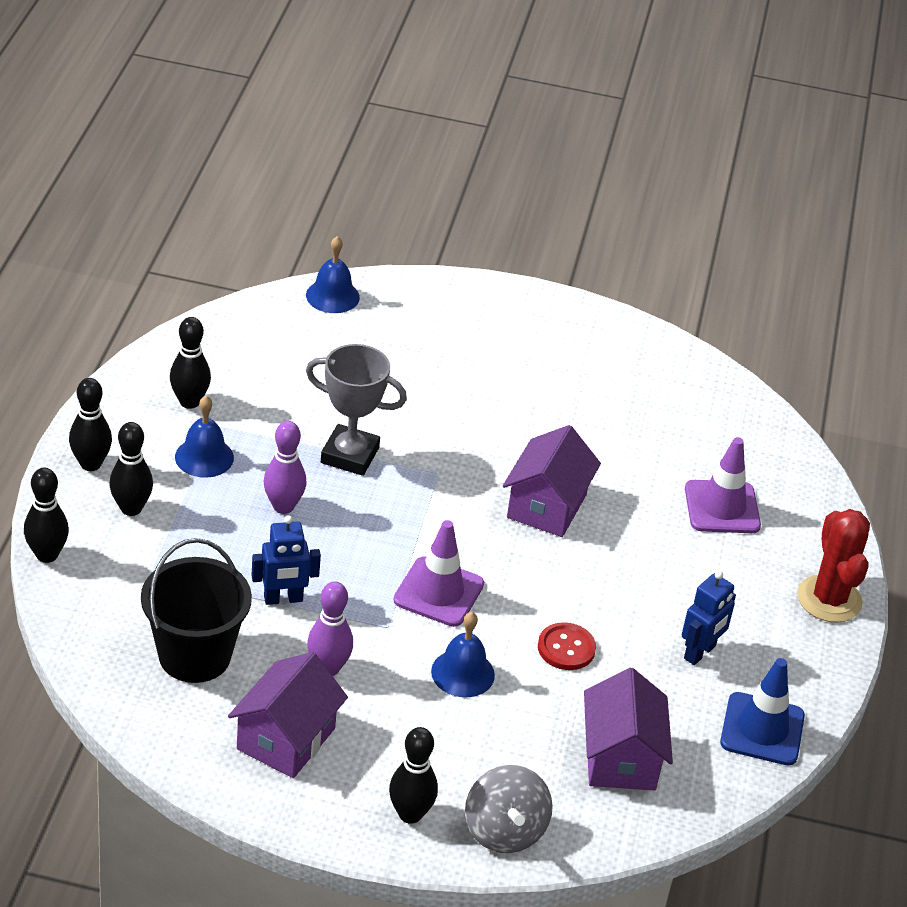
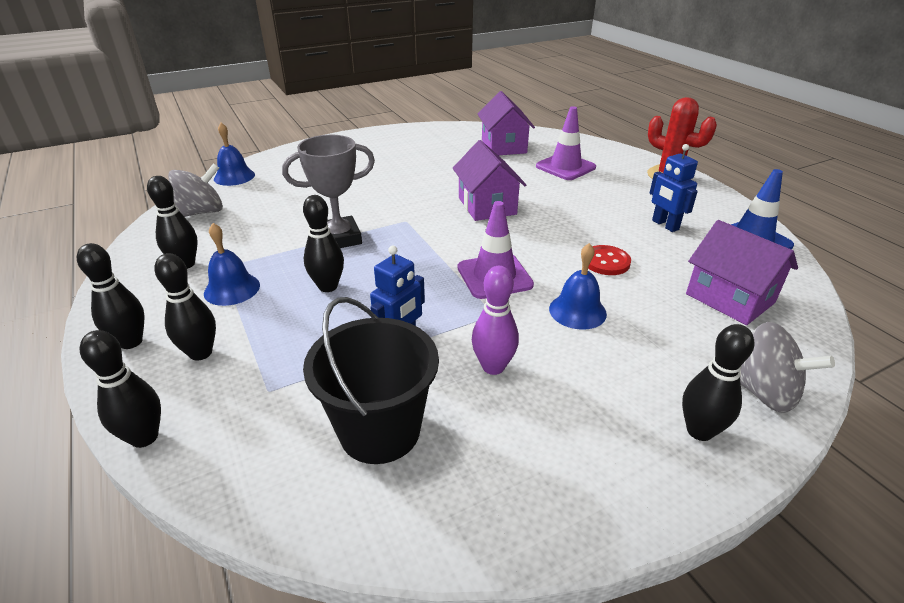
camera: 35 degrees left, 5 degrees down
purple house [228,652,348,778] -> purple house moved to [478,91,535,155]
purple bowling pin [264,421,307,514] -> black bowling pin [303,195,344,292]
blue robot [682,571,736,665] -> blue robot turned 150 degrees clockwise [650,144,698,232]
none -> grey spinning top [168,163,223,217]

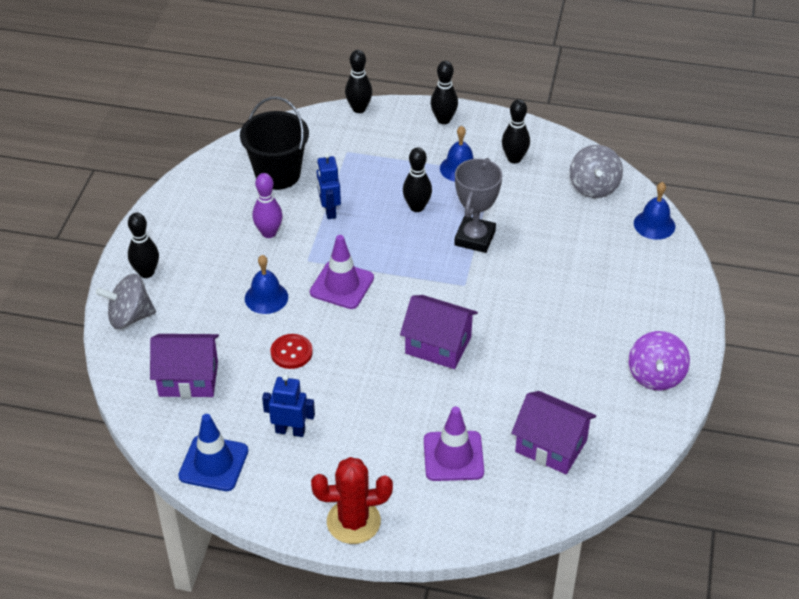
camera: 130 degrees right, 10 degrees up
black bowling pin [154,253,216,361] -> none
none -> purple spinning top [629,331,690,391]

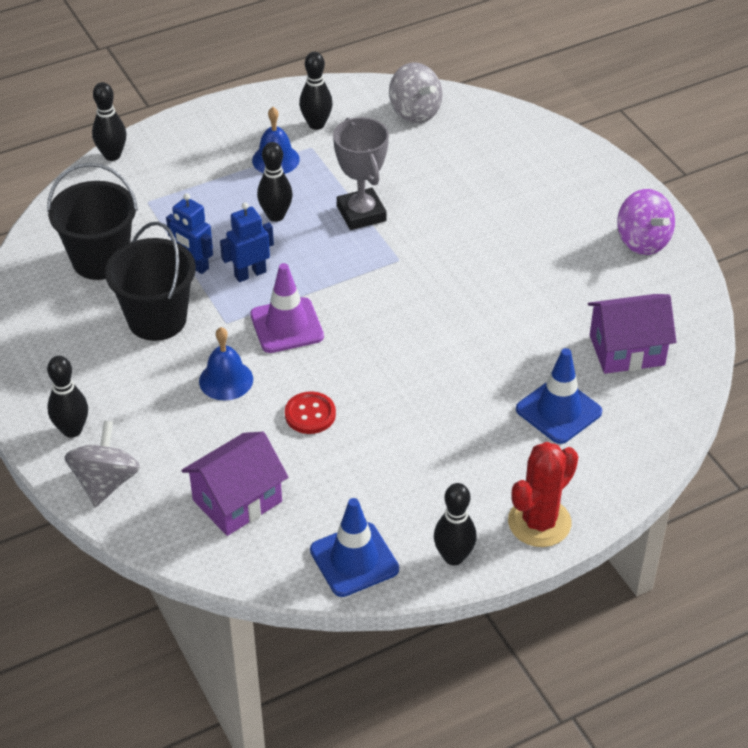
camera: 40 degrees left, 0 degrees up
grey spinning top [96,274,156,329] -> grey spinning top turned 150 degrees clockwise [64,421,140,507]
purple bowling pin [252,173,282,238] -> black bucket [105,222,196,341]
blue robot [262,374,315,437] -> blue robot moved to [220,202,274,282]
purple house [400,295,478,369] -> none
purple traffic cone [424,407,484,481] -> blue traffic cone [516,348,602,444]
black bowling pin [431,61,458,124] -> black bowling pin moved to [434,483,477,565]
blue bell [634,182,675,240] -> none

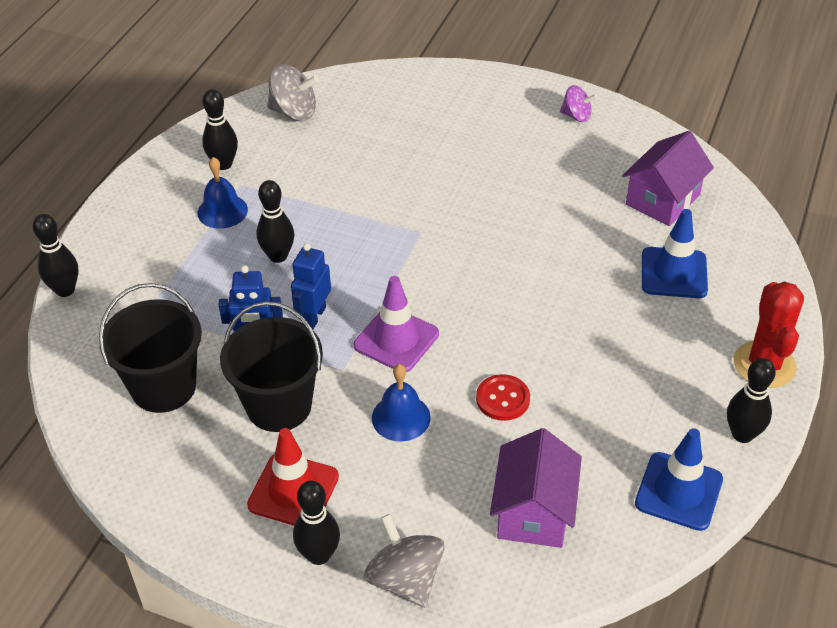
camera: 40 degrees left, 0 degrees up
grey trophy [333,117,389,230] -> none
purple spinning top [617,189,675,255] -> purple spinning top [560,85,598,122], size x0.64
none -> red traffic cone [247,428,339,526]

